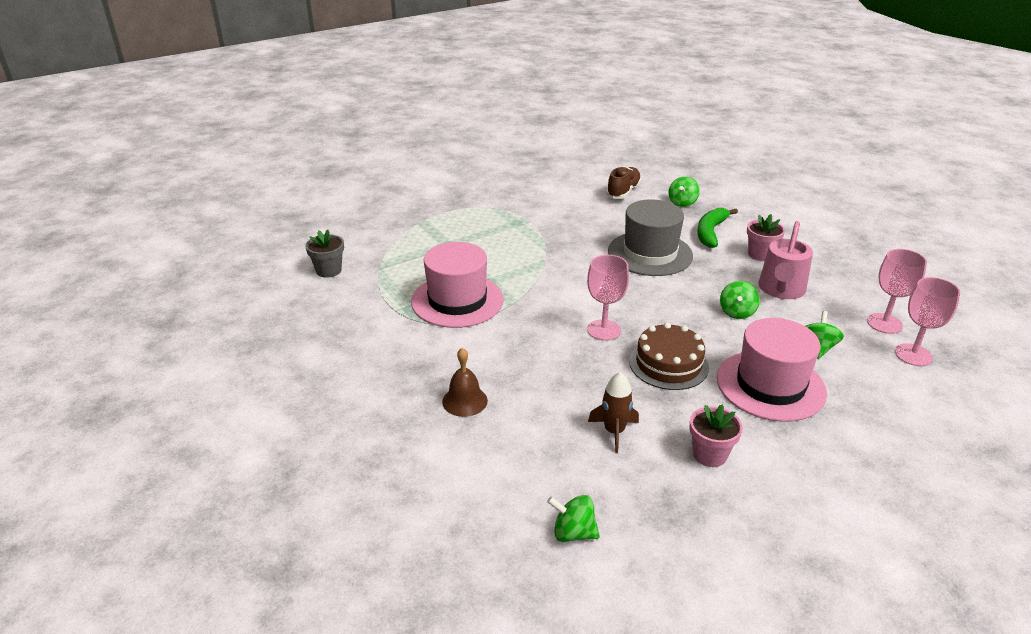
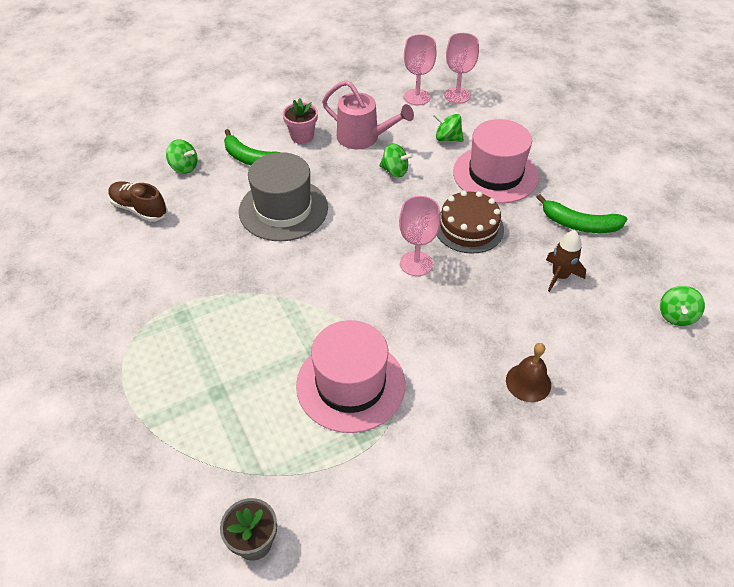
camera: 85 degrees left, 15 degrees up
pink flower pot [689,405,743,467] -> green banana [536,194,627,233]

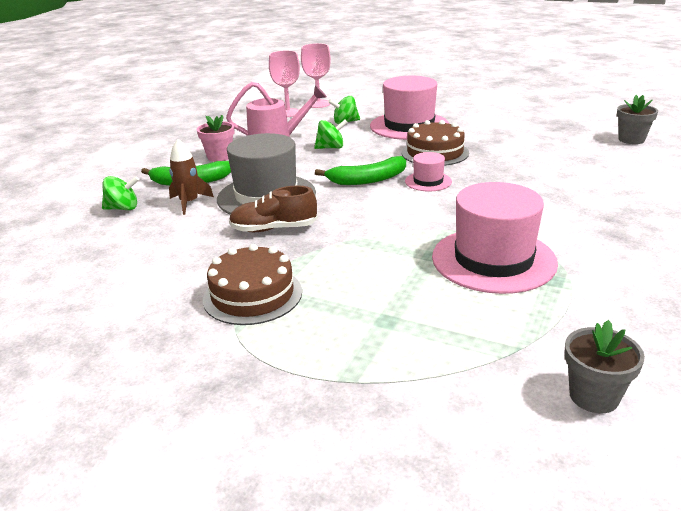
camera: 35 degrees left, 20 degrees down
brown shoe [108,181,168,222] -> brown shoe moved to [229,186,317,232]
pink goblet [399,196,441,276] -> pink hat [405,152,452,191]
brown bell [506,343,551,402] -> none
green banana [536,194,627,233] -> green banana moved to [315,156,406,185]
brown rocket [546,230,586,292] -> brown rocket moved to [169,139,214,215]
green spinning top [660,286,705,326] -> grey flower pot [617,95,658,144]
none -> brown cake [203,244,302,325]

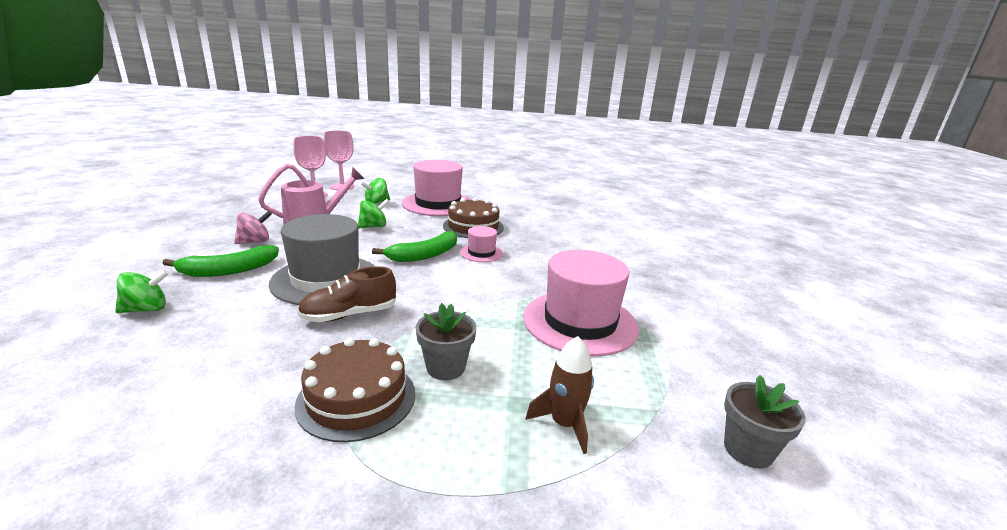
camera: 25 degrees left, 5 degrees down
brown rocket [169,139,214,215] -> brown rocket moved to [525,336,594,454]
pink flower pot [197,115,235,162] -> pink spinning top [234,211,272,244]
grey flower pot [617,95,658,144] -> grey flower pot moved to [416,303,476,380]

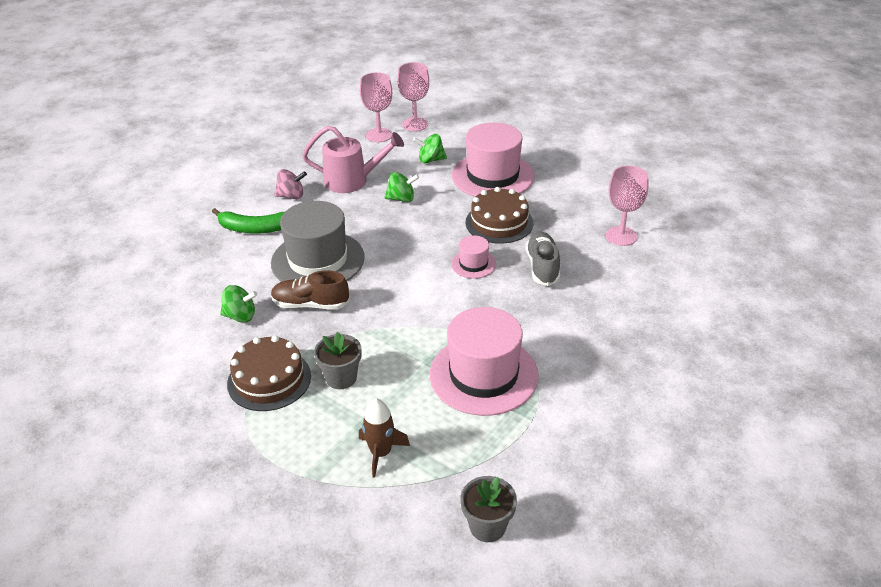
camera: 35 degrees right, 15 degrees up
green spinning top [115,270,169,313] -> green spinning top moved to [220,285,257,323]
green banana [372,231,457,262] -> none
none -> grey shoe [526,232,560,286]
none -> pink goblet [605,166,648,246]

